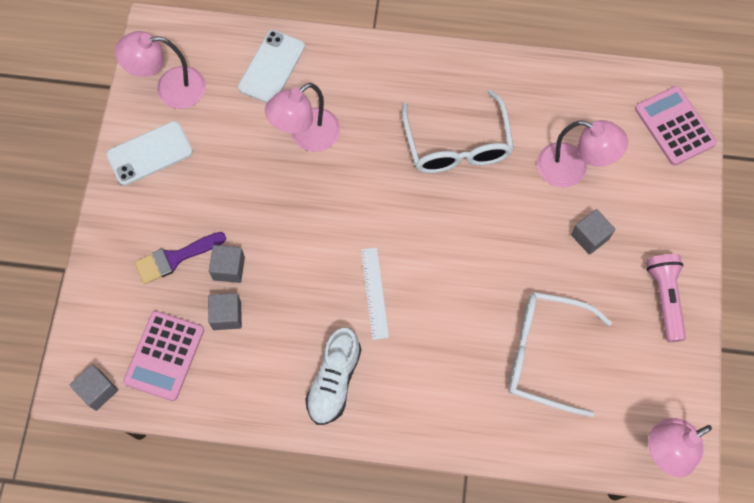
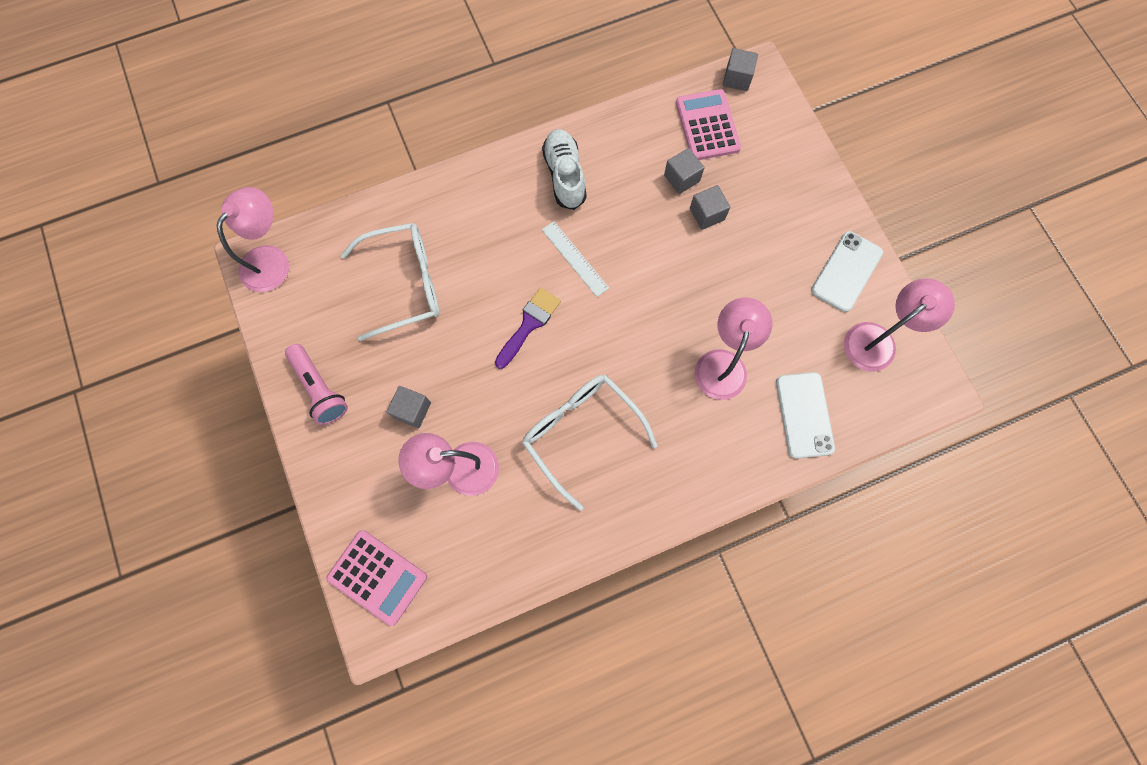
camera: 150 degrees right, 5 degrees up
purple brush [135,232,226,284] -> purple brush moved to [495,288,561,369]

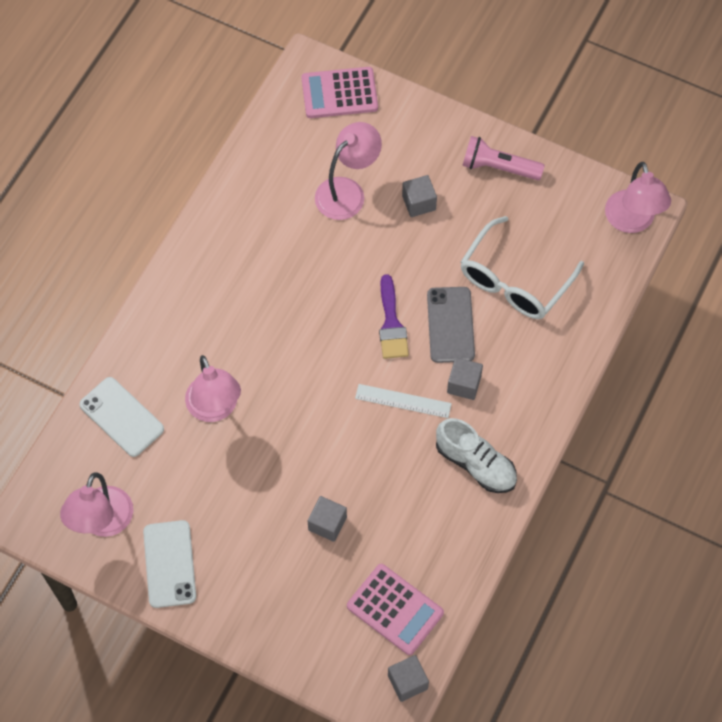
camera: 140 degrees right, 10 degrees down
white glasses [522,375,657,511] -> none
grey cube [664,148,705,194] -> grey cube moved to [447,357,483,400]
none -> grey phone [427,287,475,363]

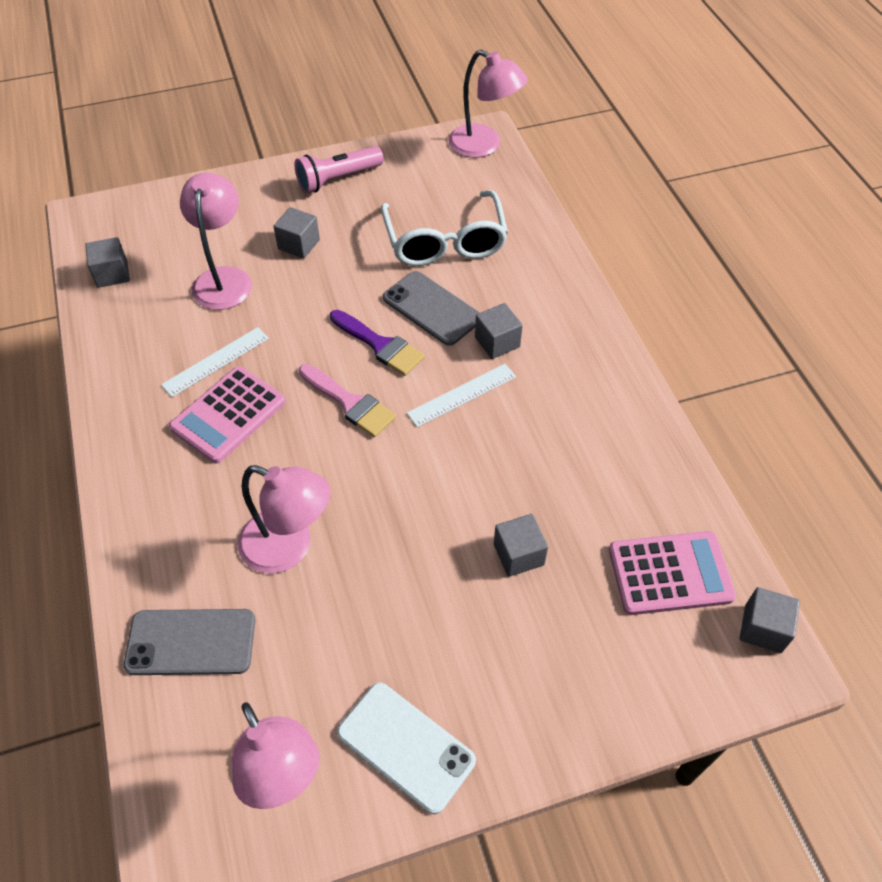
camera: 45 degrees left, 10 degrees down
white phone [79,377,164,457] -> grey phone [124,609,255,675]
pink calculator [302,67,378,118] -> pink calculator moved to [169,366,286,463]
white shoe [436,418,517,493] -> none
none -> grey cube [85,237,130,288]
none -> white ruler [161,327,269,397]
none -> pink brush [299,364,396,437]

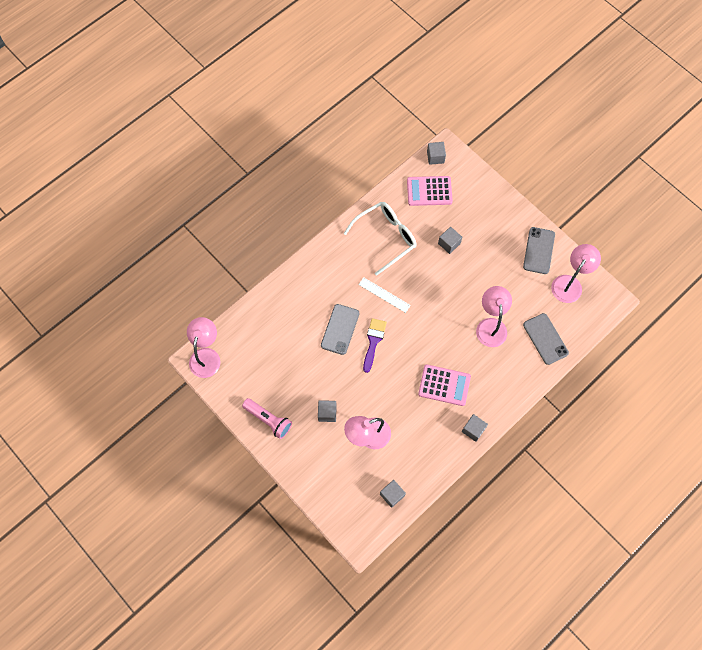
camera: 115 degrees left, 15 degrees up
white ruler [161,327,269,397] -> none
pink brush [299,364,396,437] -> none
white phone [337,682,476,814] -> grey phone [523,227,555,274]
white glasses [381,190,508,266] -> white glasses moved to [344,202,417,275]
grey cube [475,303,523,359] -> grey cube moved to [462,414,488,442]
pink calculator [609,531,736,615] -> pink calculator turned 60 degrees counterclockwise [407,176,453,206]

